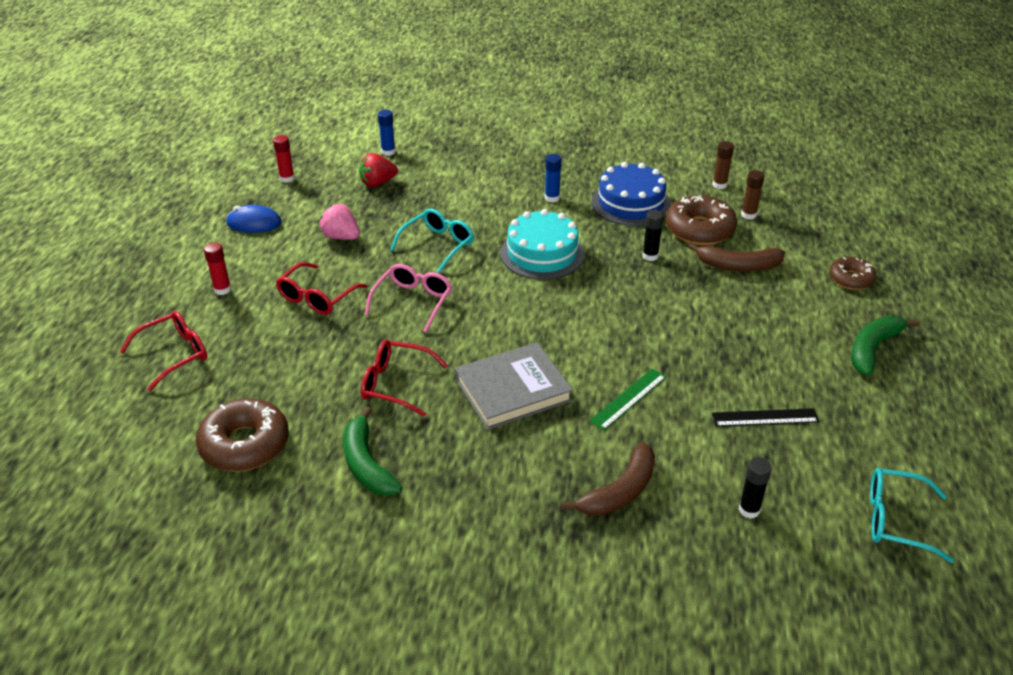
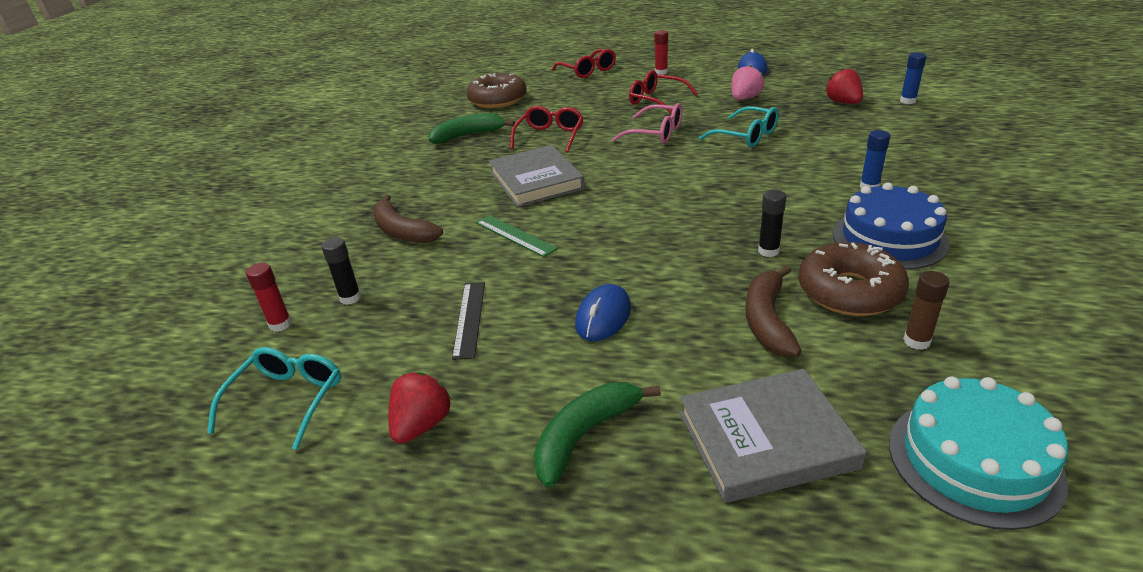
camera: 95 degrees right, 5 degrees down
red glue stick [273,135,295,183] -> red glue stick moved to [246,263,292,332]
turquoise cake [500,209,585,280] -> turquoise cake moved to [889,376,1068,530]
brown glue stick [712,141,734,189] -> none
brown donut [829,257,877,290] -> grey book [680,369,867,503]
green banana [851,316,919,376] -> green banana turned 90 degrees counterclockwise [534,382,661,488]
none -> red strawberry [389,372,452,444]
none -> blue mouse [575,284,631,341]

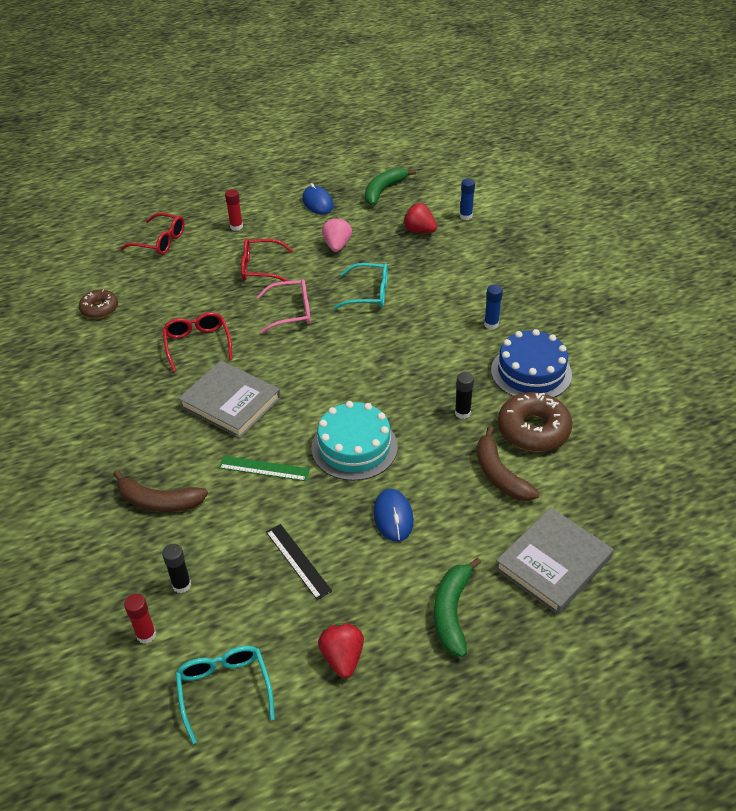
camera: 35 degrees left, 10 degrees up
green banana [429,113,515,144] -> green banana moved to [365,168,416,205]
brown donut [466,73,527,108] -> brown donut [79,289,118,319], size x0.60
turquoise cake [889,376,1068,530] -> turquoise cake moved to [312,401,398,481]
brown glue stick [903,271,950,350] -> none

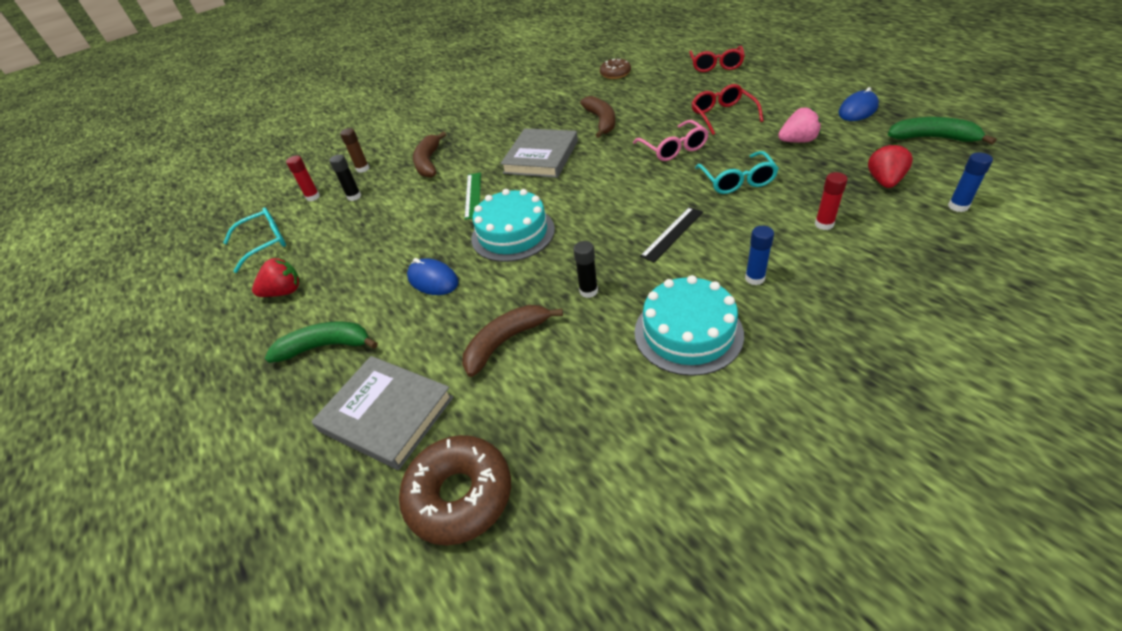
camera: 80 degrees right, 0 degrees up
red glasses [162,312,232,372] -> brown banana [580,96,615,138]
red glue stick [225,189,243,231] -> red glue stick moved to [815,172,848,230]
black ruler [266,524,332,600] -> black ruler moved to [640,207,703,262]
blue mouse [373,489,414,542] -> blue mouse turned 60 degrees clockwise [407,258,459,295]
blue cake [491,329,572,397] -> turquoise cake [634,275,744,376]
brown donut [498,392,572,452] -> brown donut moved to [399,435,511,546]
none -> brown glue stick [340,128,370,173]

